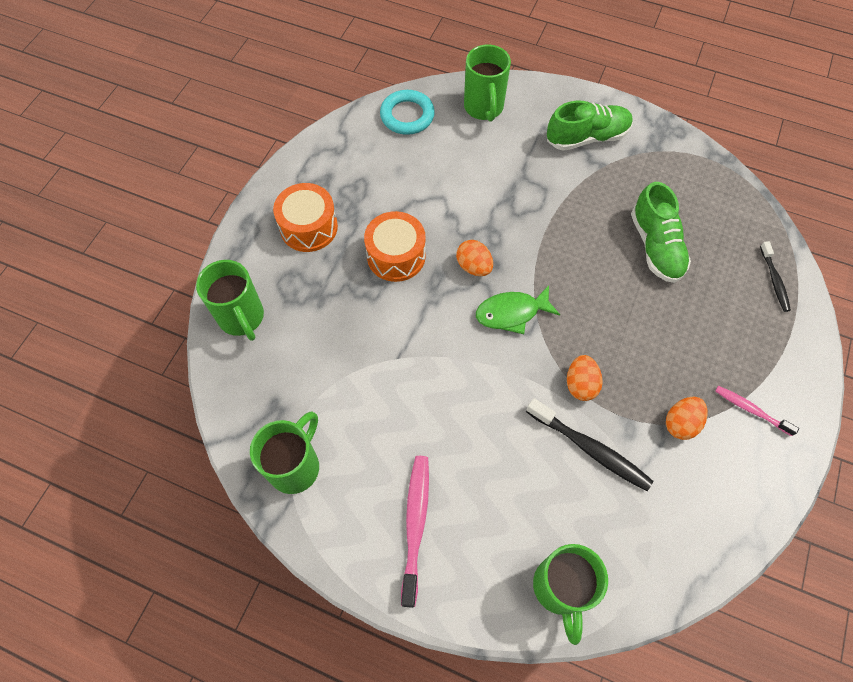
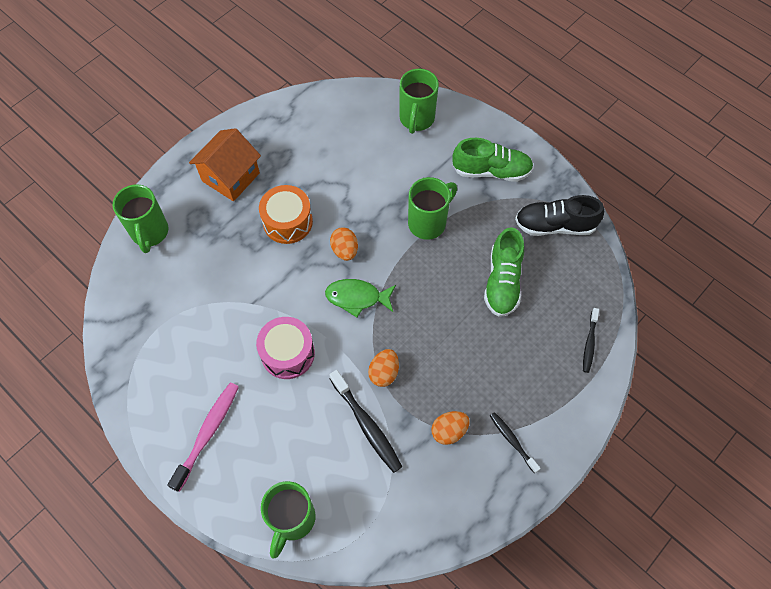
camera: 20 degrees right, 0 degrees up
green mug [250,411,319,494] -> green mug moved to [408,177,457,240]
orange drum [273,183,338,252] -> orange house [189,128,261,201]
turquoise ring [380,90,435,135] -> none
pink toothbrush [715,386,799,436] -> black toothbrush [490,412,541,474]
none -> pink drum [256,317,315,379]
none -> black shoe [515,195,604,236]

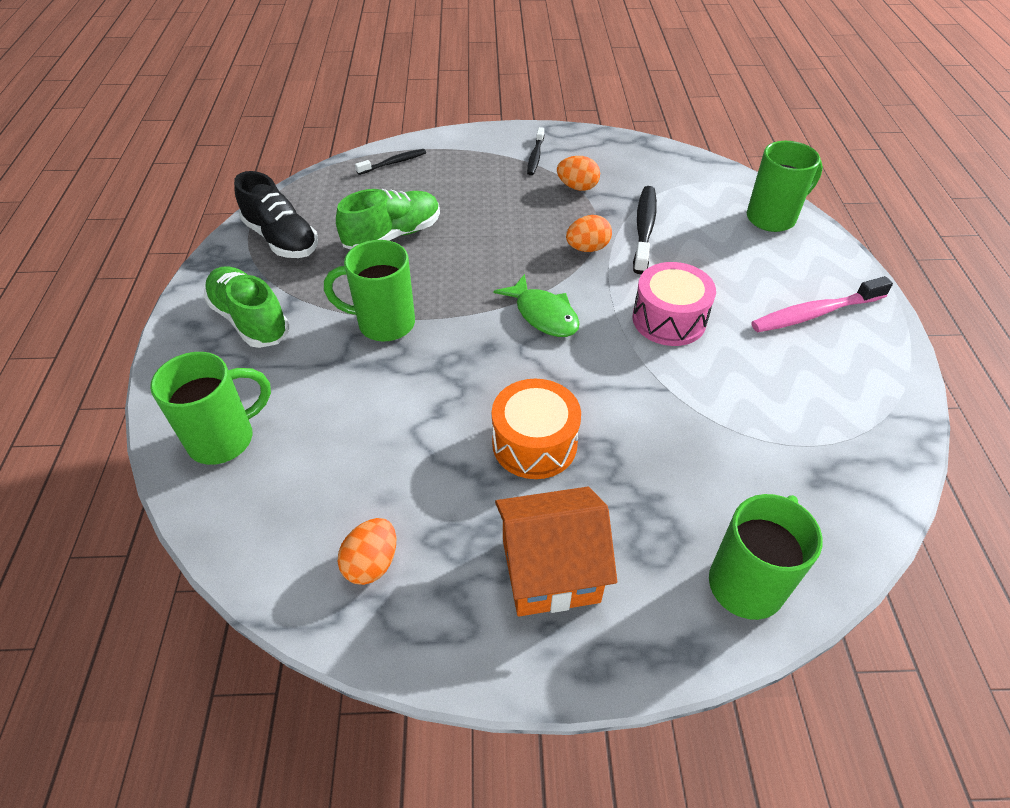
camera: 135 degrees left, 15 degrees down
orange egg [330,227,358,261] -> orange egg moved to [338,518,396,585]

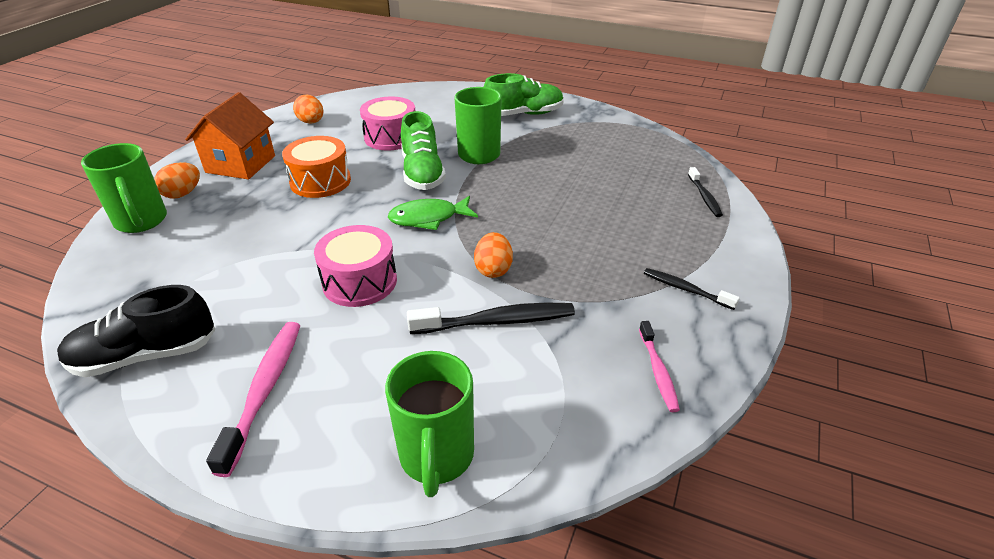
camera: 115 degrees right, 10 degrees down
green mug [150,352,271,465] -> none
black shoe [234,171,318,258] -> black shoe moved to [57,285,215,377]
green shoe [336,189,440,250] -> green shoe moved to [401,111,446,190]
orange egg [557,156,600,191] -> orange egg moved to [154,162,200,198]
black toothbrush [633,186,657,274] -> black toothbrush turned 45 degrees counterclockwise [407,303,575,334]
none -> pink drum [360,97,415,150]
none -> pink toothbrush [639,321,680,412]

